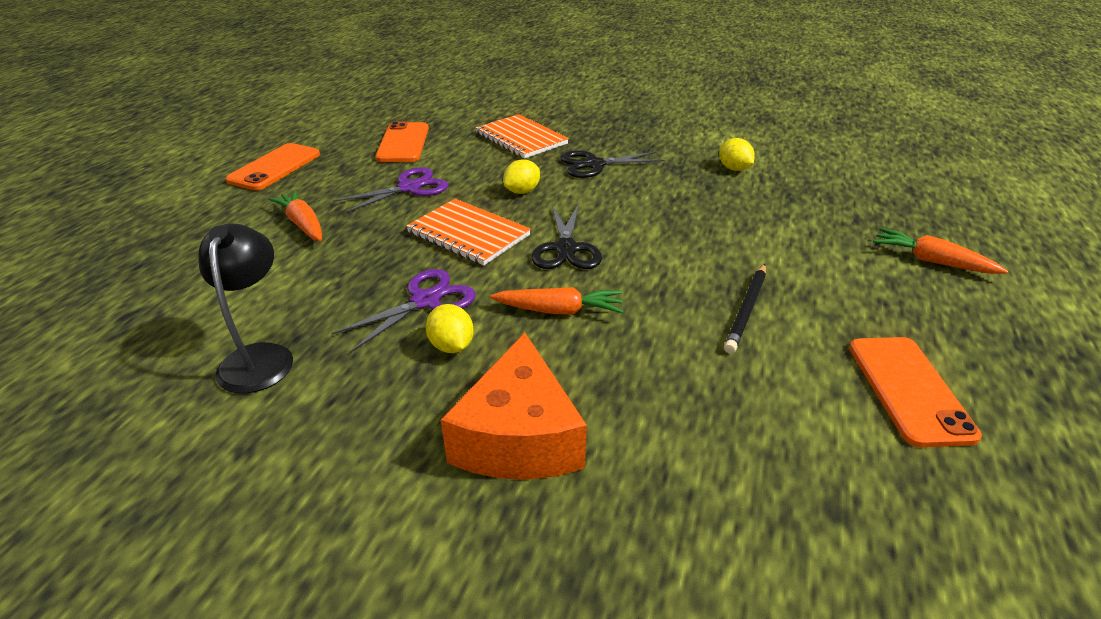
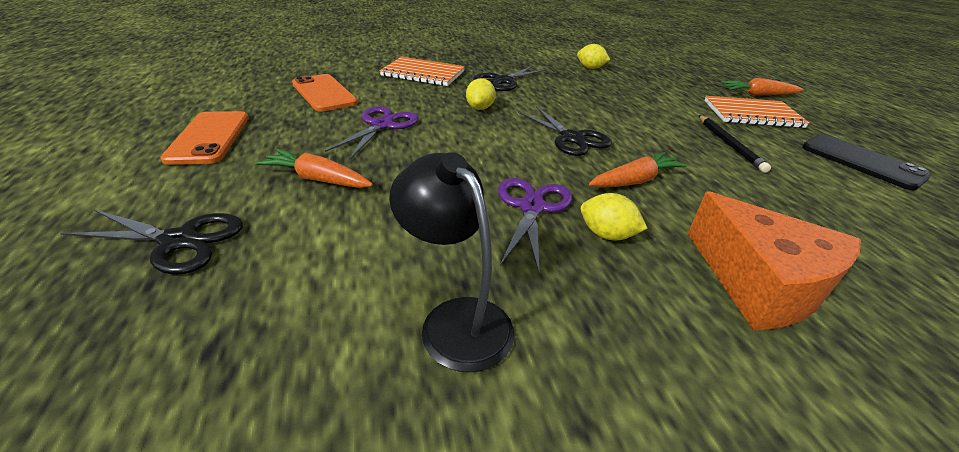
camera: 35 degrees left, 0 degrees up
orange notebook [406,199,531,265] -> orange notebook moved to [704,96,809,128]
orange phone [849,337,982,447] -> black phone [802,134,931,190]
none -> black scissors [61,210,243,275]

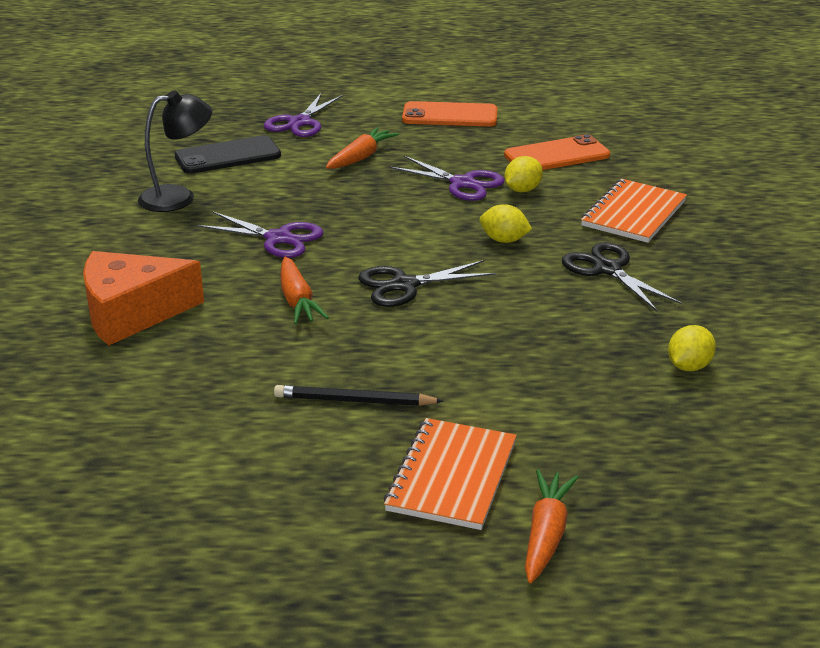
camera: 105 degrees right, 5 degrees down
black scissors [61,210,243,275] -> purple scissors [264,94,343,137]
yellow lemon [581,193,648,240] -> yellow lemon moved to [504,156,543,192]
black phone [802,134,931,190] -> black phone moved to [175,135,281,174]

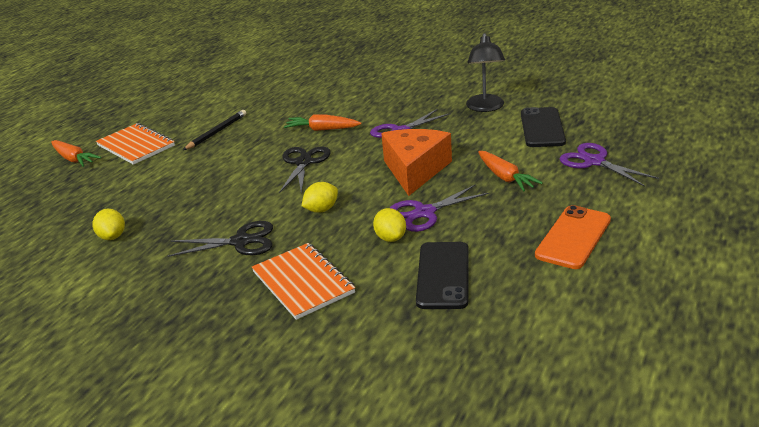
camera: 120 degrees right, 0 degrees up
orange cheese [83,251,204,346] -> orange cheese moved to [381,129,452,196]
orange phone [504,134,610,170] -> black phone [416,242,469,309]

